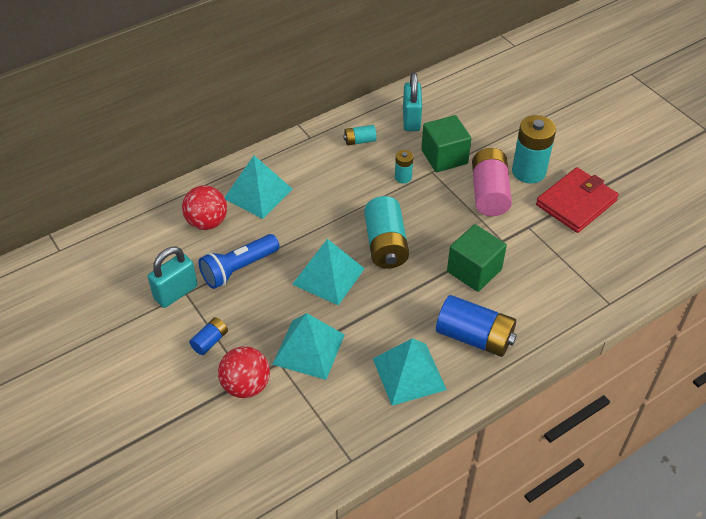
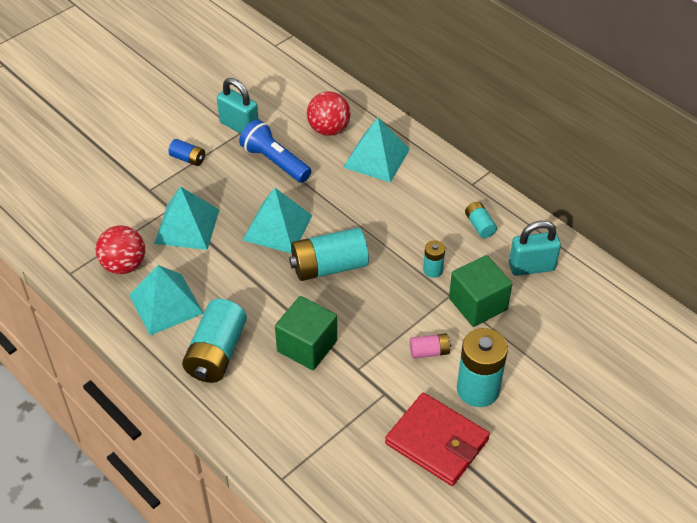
camera: 80 degrees right, 0 degrees up
red ball [218,346,270,398] -> red ball moved to [96,225,145,274]
blue battery [436,295,517,357] -> turquoise battery [182,299,247,383]
pink battery [472,148,512,216] -> pink battery [410,333,451,359], size x0.50

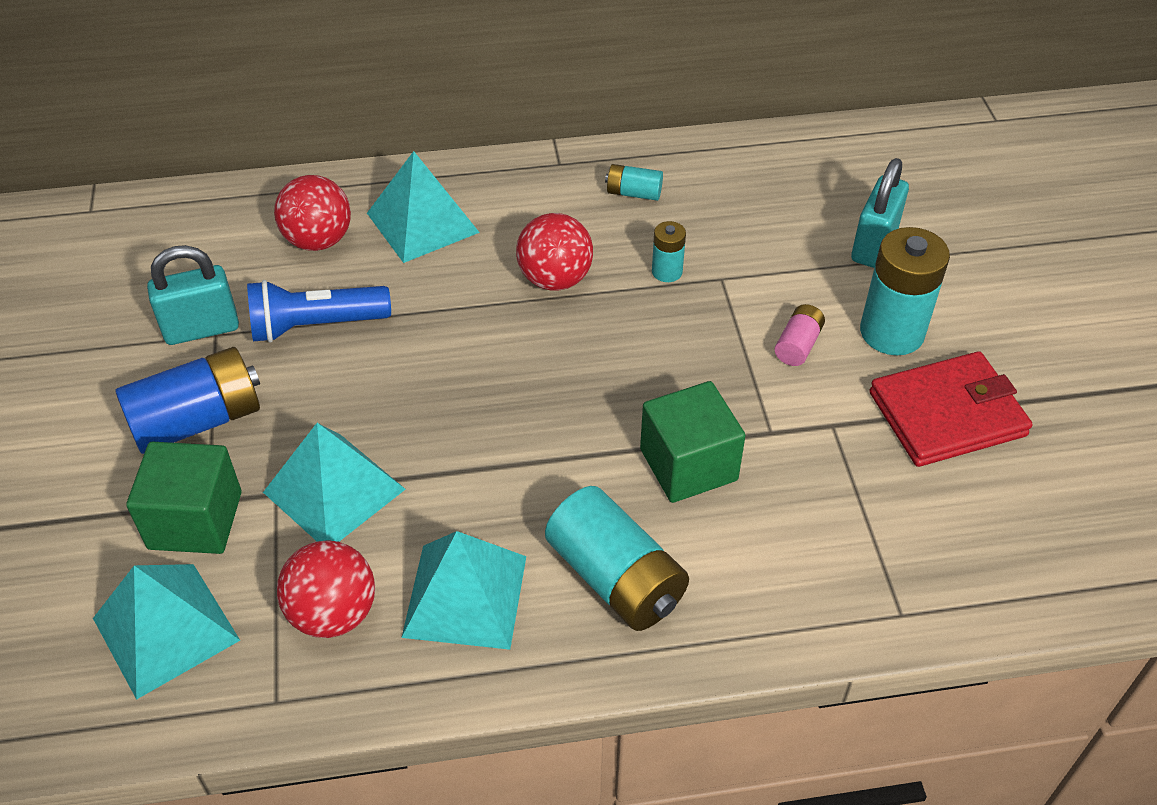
camera: 55 degrees left, 0 degrees up
blue battery [169,139,205,166] -> blue battery [115,347,260,454], size x2.00
turquoise pyramid [243,188,313,254] -> turquoise pyramid moved to [93,564,240,700]
turquoise battery [289,228,369,281] -> none
green cube [449,255,512,327] -> green cube moved to [126,442,242,554]
turquoise padlock [509,221,561,276] -> turquoise padlock moved to [851,158,909,268]
none -> red ball [516,213,593,290]

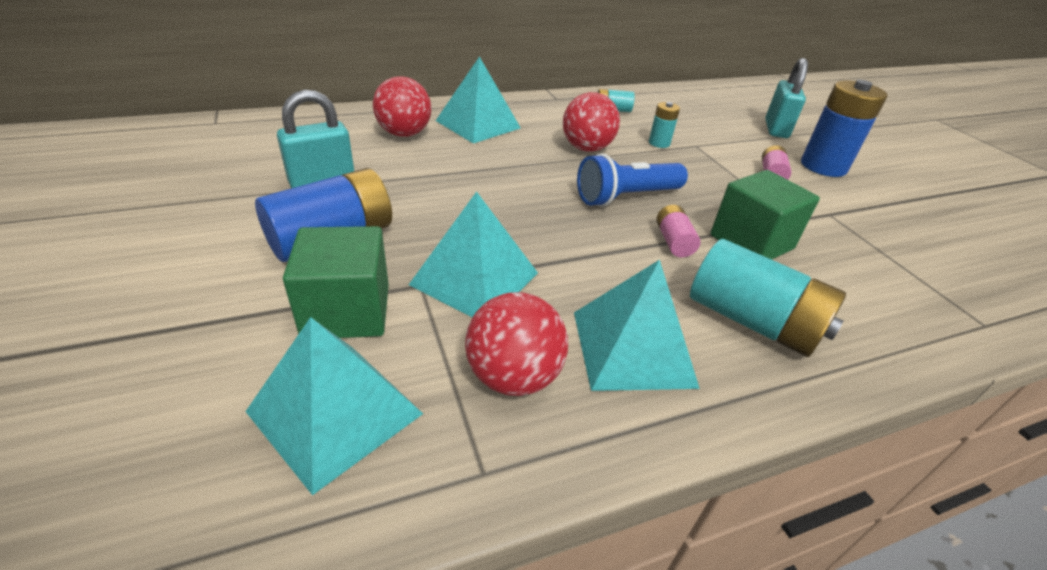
camera: 15 degrees left, 10 degrees down
blue flashlight [247,280,391,343] -> blue flashlight moved to [577,153,688,207]
turquoise battery [860,227,950,355] -> blue battery [801,80,887,177]
red wallet [869,351,1033,467] -> none
none -> pink battery [657,205,700,257]

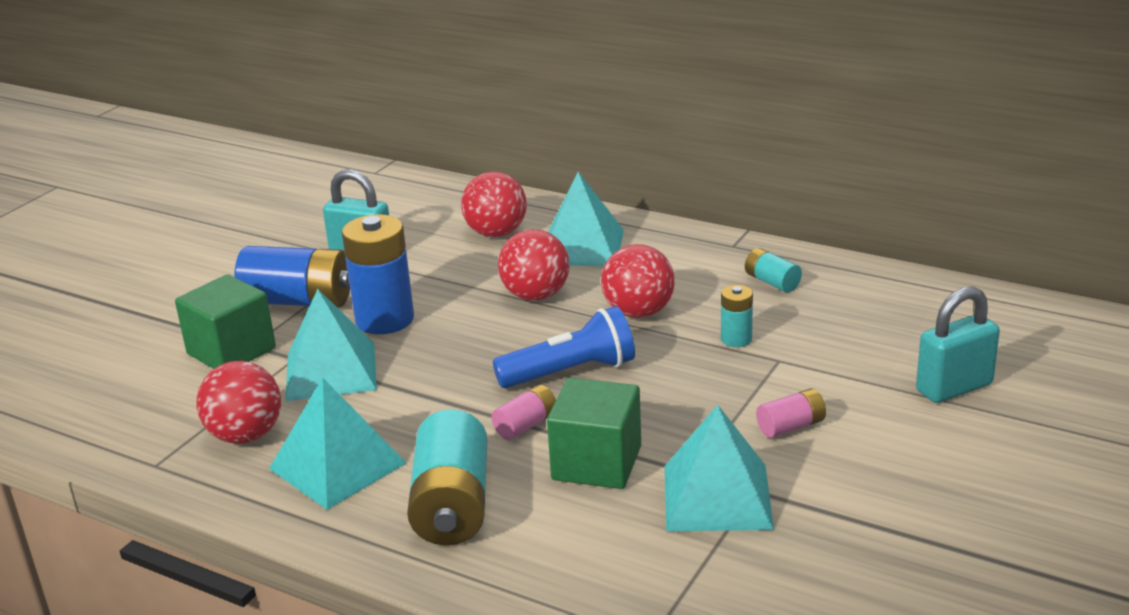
camera: 55 degrees right, 10 degrees down
turquoise pyramid [245,317,423,495] -> turquoise pyramid moved to [664,405,774,531]
blue flashlight [577,153,688,207] -> blue flashlight turned 135 degrees clockwise [493,306,635,388]
blue battery [801,80,887,177] -> blue battery moved to [342,214,414,334]
none -> red ball [498,229,570,301]

